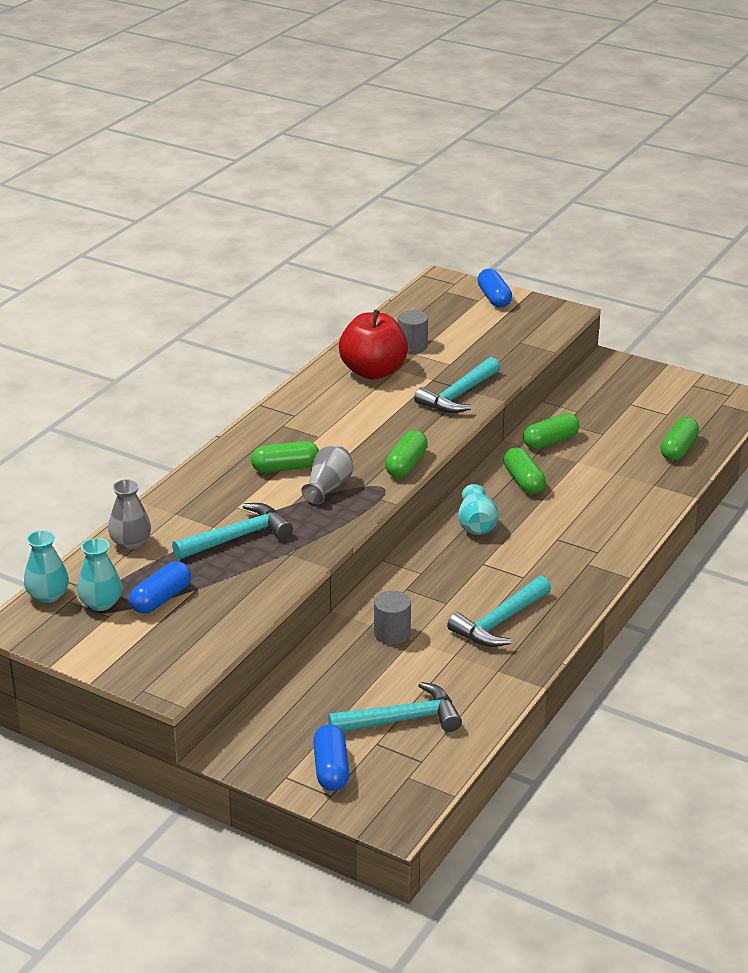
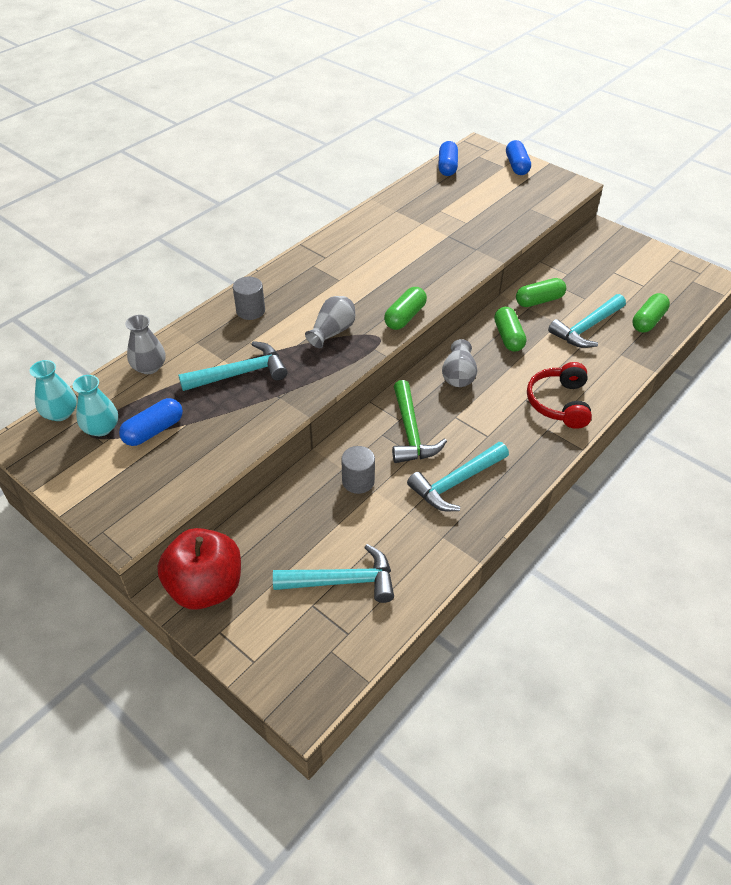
camera: 10 degrees right, 15 degrees up
green capsule [251,441,319,473] -> none
blue capsule [313,724,349,791] -> blue capsule moved to [438,141,458,176]
red apple [339,310,408,379] -> red apple moved to [157,528,241,610]
grey cylinder [398,310,428,353] -> grey cylinder moved to [233,277,265,320]
turquoise hammer [414,357,500,413] -> turquoise hammer moved to [548,294,626,348]
turquoise vase [458,484,498,535] -> grey vase [442,339,477,387]
none -> green hammer [392,380,447,463]
none -> red headphones [527,362,592,429]

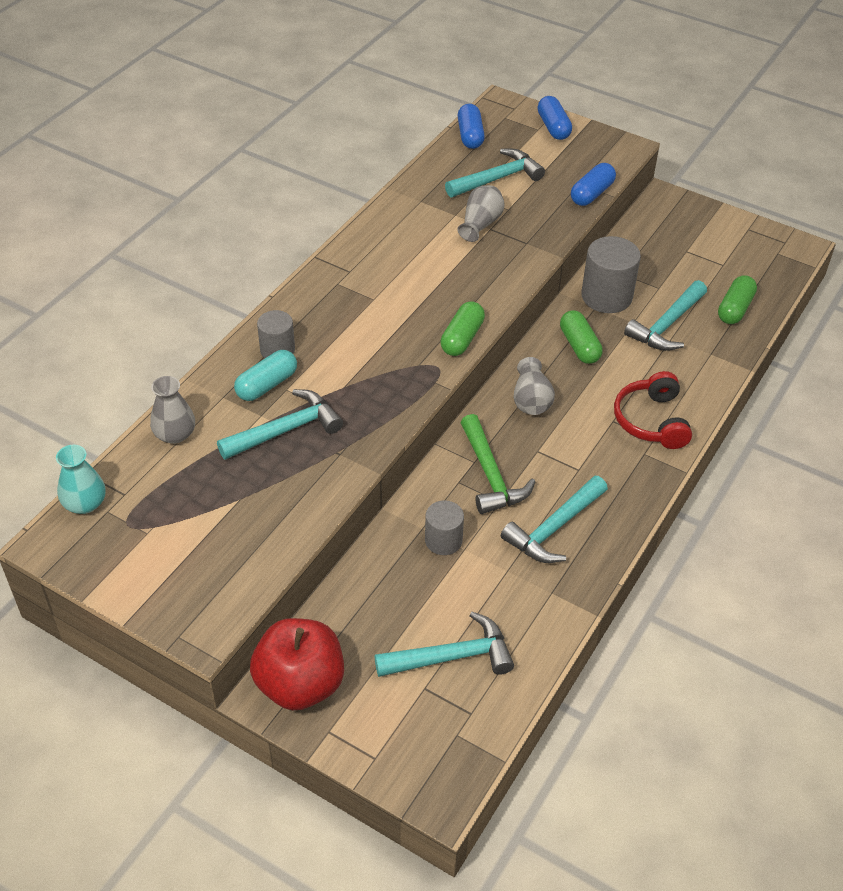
camera: 10 degrees left, 0 degrees up
turquoise vase [72,375,118,436] -> none
blue capsule [119,398,183,446] -> blue capsule moved to [571,163,616,206]
grey vase [305,296,355,348] -> grey vase moved to [457,185,505,242]
green capsule [516,278,566,307] -> grey cylinder [581,236,641,313]
none -> turquoise capsule [234,350,297,401]
none -> turquoise hammer [445,149,545,198]

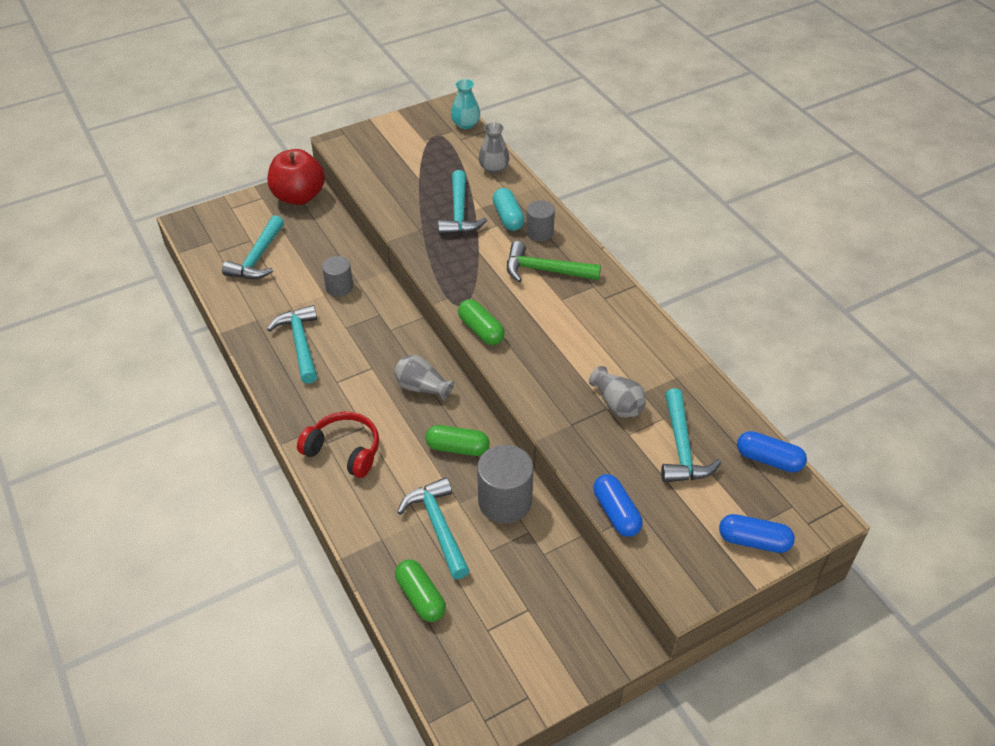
camera: 120 degrees right, 0 degrees up
green hammer [460,414,535,514] -> green hammer moved to [507,241,601,282]

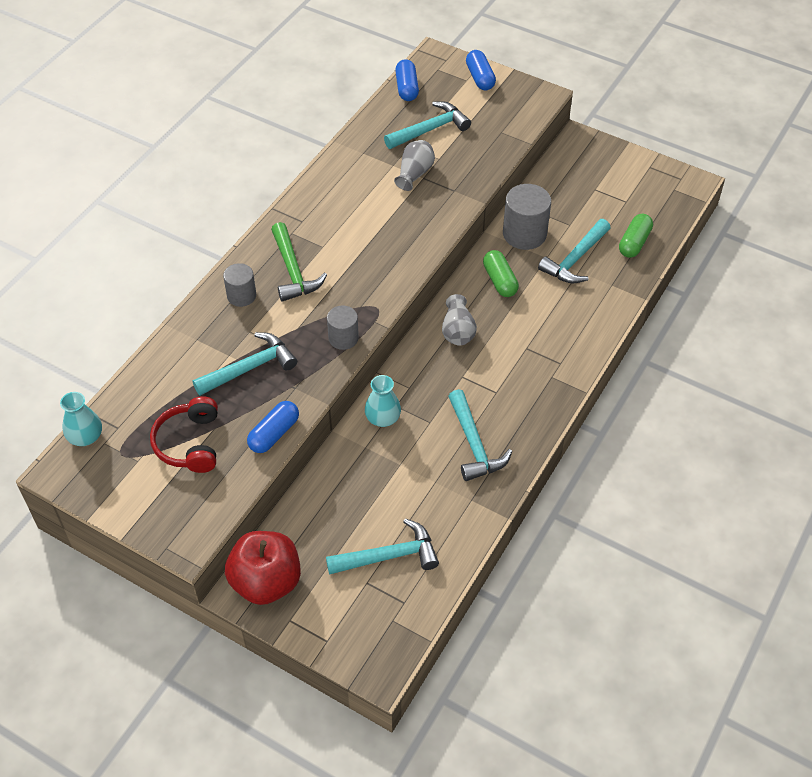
camera: 120 degrees left, 5 degrees up
turquoise hammer [267,305,317,384] -> turquoise hammer turned 60 degrees counterclockwise [448,389,512,481]
red headphones [297,412,379,478] -> red headphones moved to [150,396,218,473]
grey cylinder [322,256,353,297] -> grey cylinder moved to [327,306,359,350]
green capsule [458,299,505,345] -> none
grey vase [479,122,509,174] -> none
turquoise capsule [493,188,525,231] -> none
blue capsule [593,474,643,537] -> blue capsule moved to [247,401,299,453]
none -> turquoise vase [365,375,401,427]

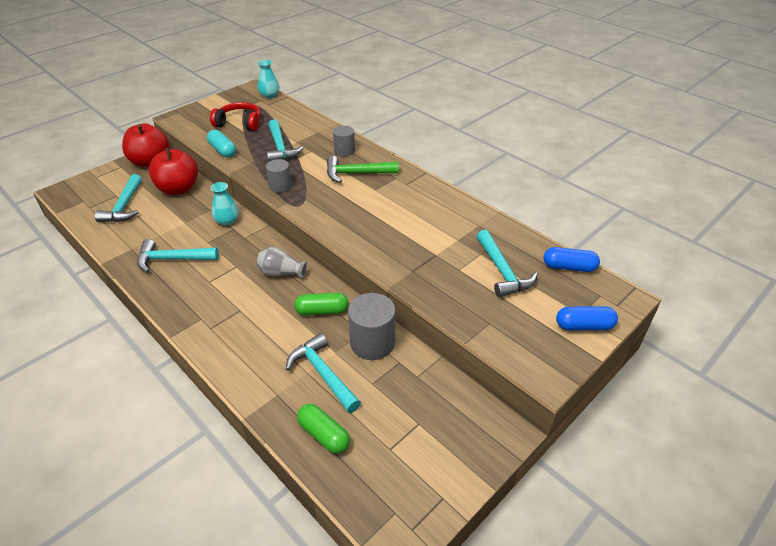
camera: 105 degrees right, 10 degrees down
blue capsule [247,401,299,453] -> turquoise capsule [207,130,236,157]
grey vase [394,140,435,191] -> none
none -> red apple [149,148,198,195]

